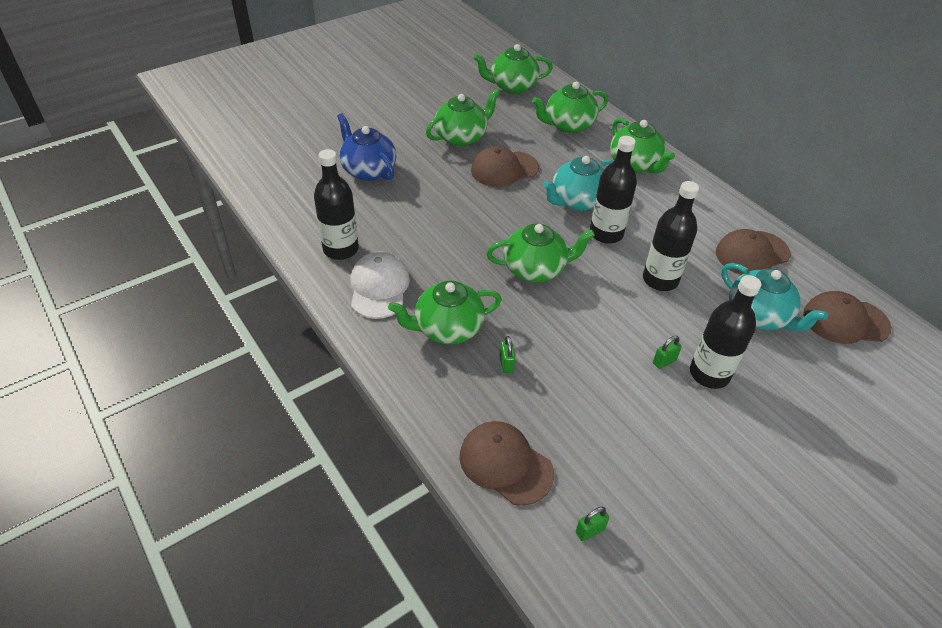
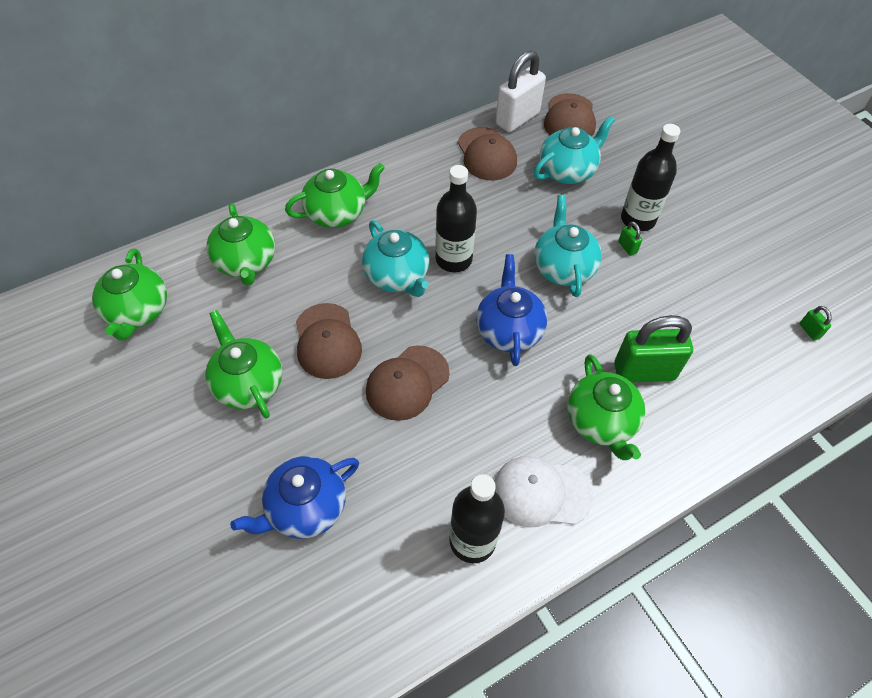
camera: 85 degrees left, 10 degrees up
brown cap [460,421,554,506] -> brown cap moved to [366,345,450,421]
green teapot [486,223,595,282] -> blue teapot [476,254,547,366]
green padlock [500,336,516,374] -> green padlock [614,315,693,382], size x2.45
black bottle [643,181,699,291] -> none
none -> white padlock [495,51,546,132]
none -> turquoise teapot [534,195,602,297]

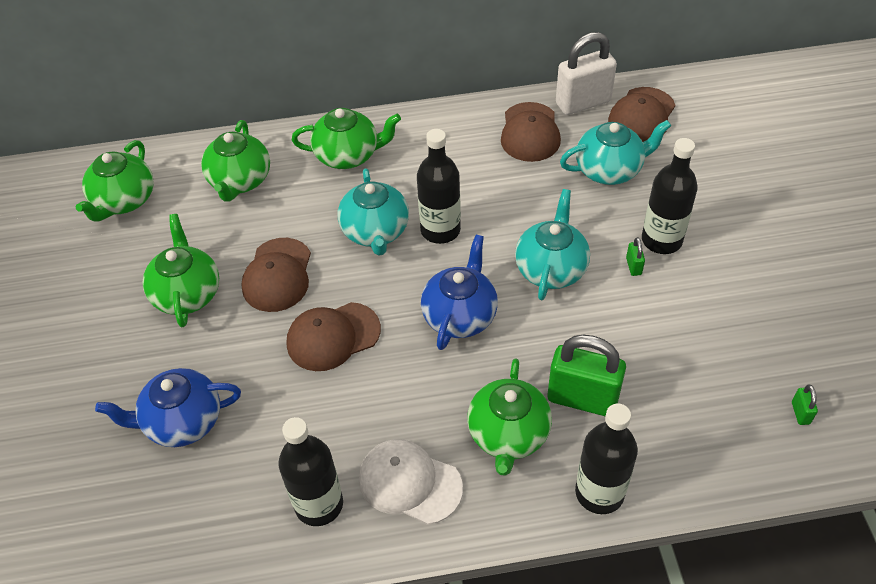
camera: 25 degrees right, 5 degrees down
none -> black bottle [575,404,638,514]

